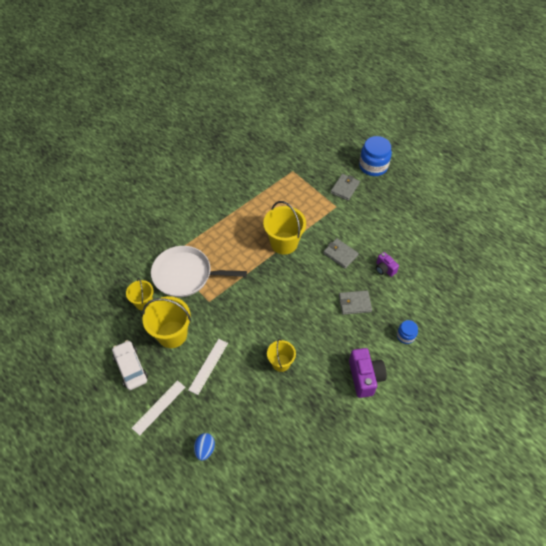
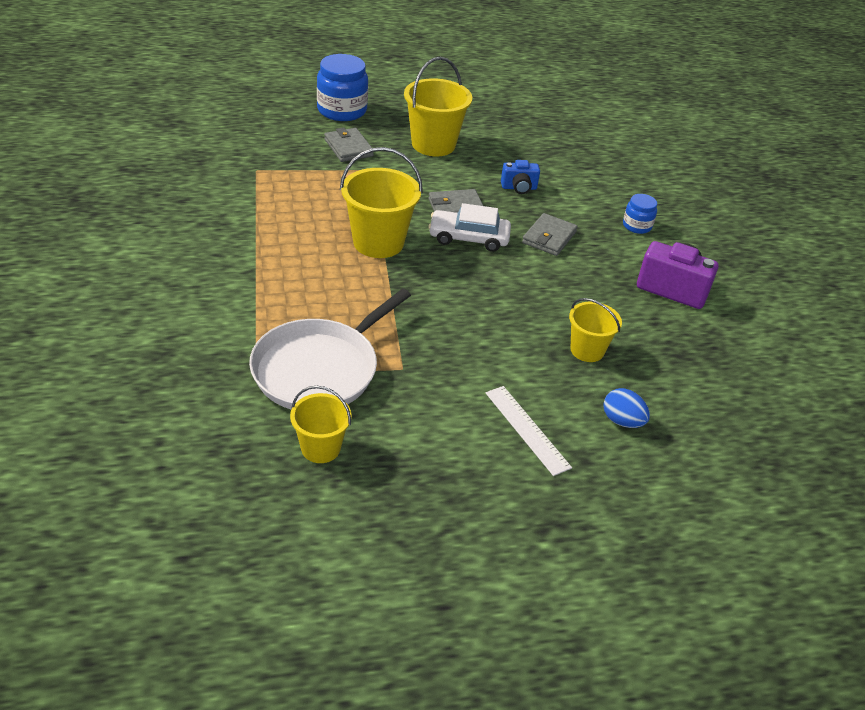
camera: 60 degrees left, 15 degrees down
white car [112,340,148,390] -> white car moved to [428,203,511,252]
white ruler [132,380,185,436] -> none
yellow bucket [143,296,191,348] -> yellow bucket moved to [404,57,472,156]
blue egg [194,433,215,461] -> blue egg moved to [603,388,650,428]
purple camera [376,252,399,277] -> blue camera [501,160,540,194]

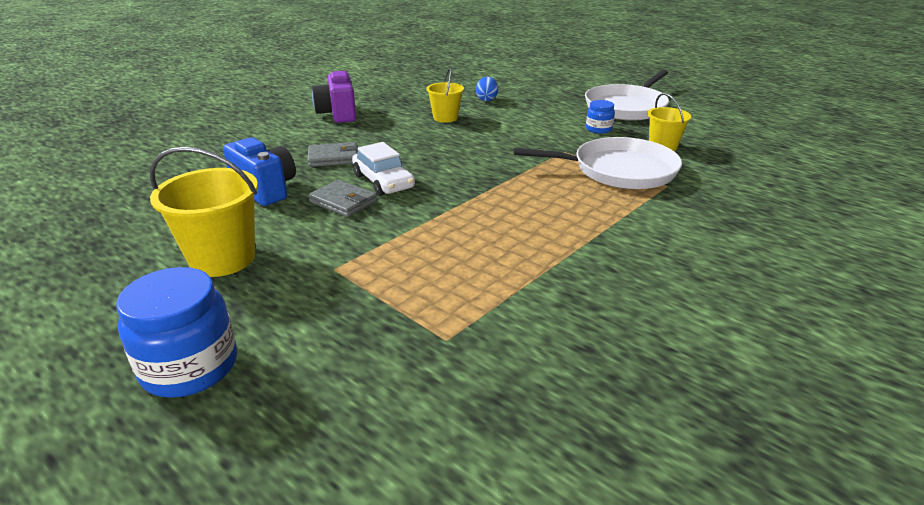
camera: 125 degrees left, 10 degrees down
grey wallet [324,127,374,162] -> none
yellow bucket [340,147,423,258] -> none
white ruler [486,386,572,476] -> none
blue camera [501,160,540,194] -> blue camera [223,137,296,206], size x1.71
blue jar [623,194,657,234] -> blue jar moved to [586,100,615,134]
none -> white pan [585,70,669,121]

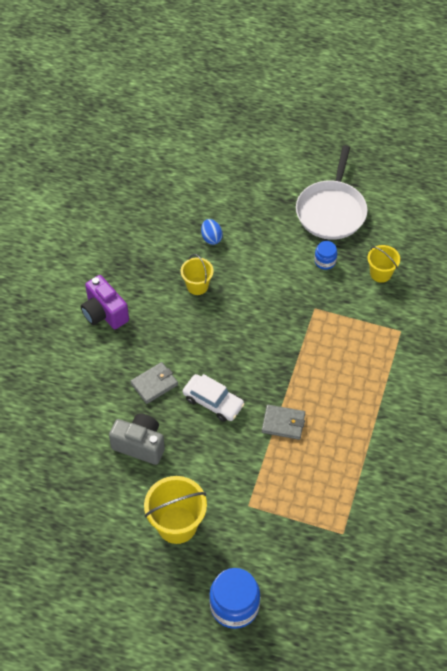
camera: 25 degrees left, 25 degrees up
blue camera [223,137,296,206] -> grey camera [109,413,165,465]
grey wallet [308,179,377,217] -> grey wallet moved to [262,405,305,440]
white pan [514,137,682,189] -> none

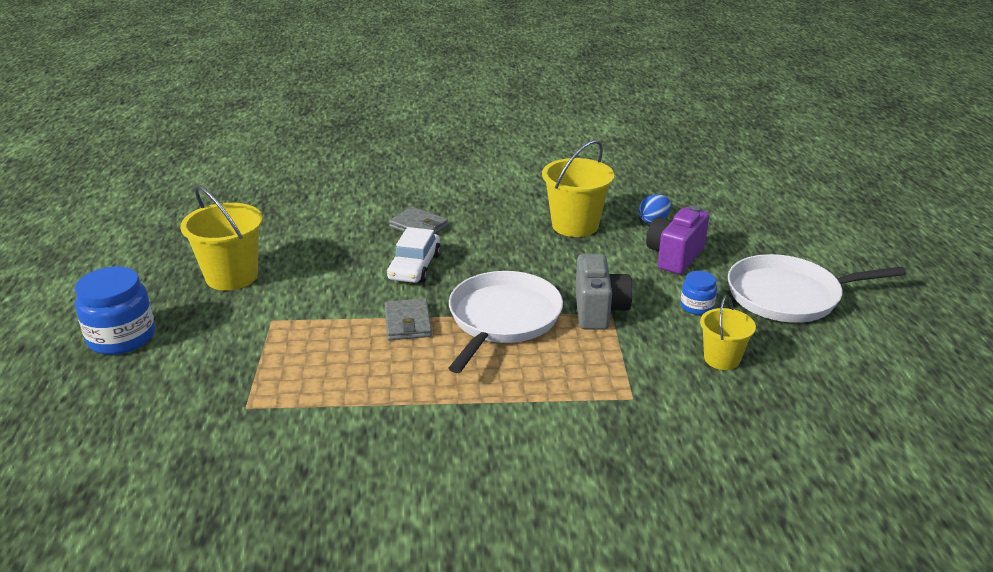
camera: 70 degrees right, 25 degrees down
purple camera [81,275,129,329] -> purple camera moved to [646,206,709,274]
grey camera [109,413,165,465] -> grey camera moved to [575,254,633,330]
yellow bucket [181,254,214,295] -> yellow bucket [542,140,614,237], size x1.65
none -> white pan [449,271,563,373]

